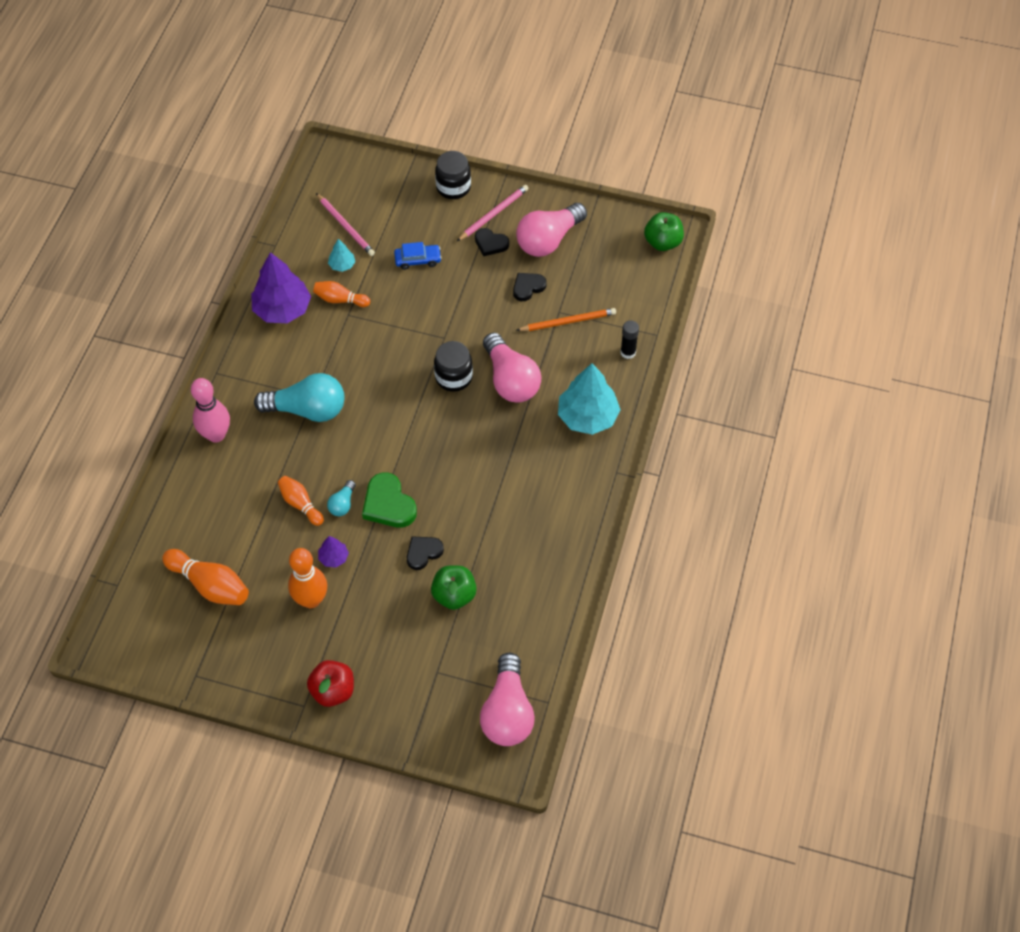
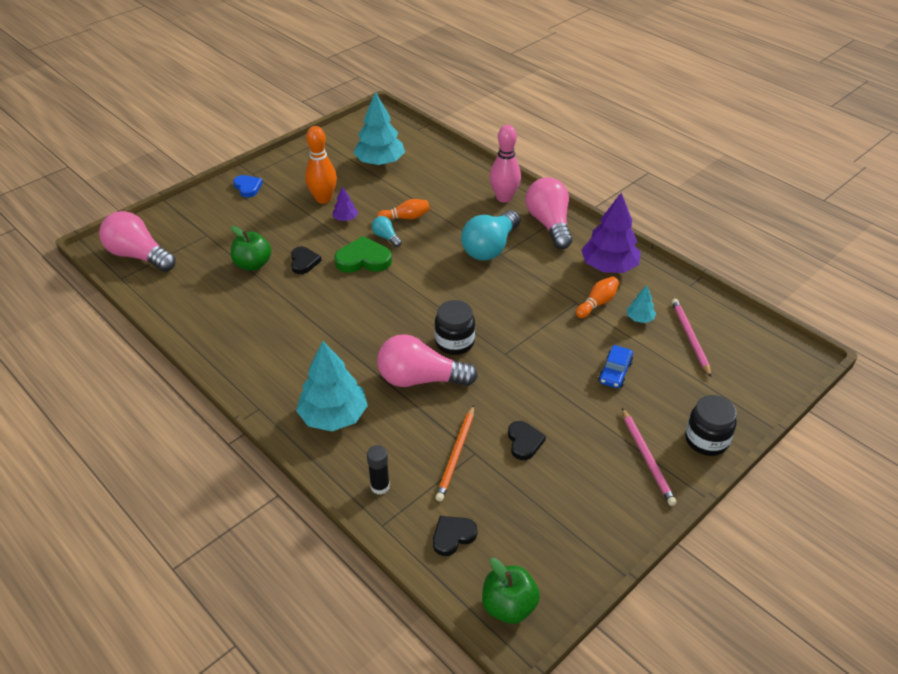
camera: 120 degrees right, 15 degrees down
orange bowling pin [162,549,249,605] -> turquoise tree [353,92,405,166]
red apple [307,660,354,707] -> blue heart [233,175,263,197]
pink pencil [316,193,375,256] -> pink pencil turned 90 degrees clockwise [672,299,711,377]
black heart [475,228,509,256] -> black heart moved to [433,516,477,556]
pink light bulb [516,203,587,257] -> pink light bulb moved to [526,177,572,249]

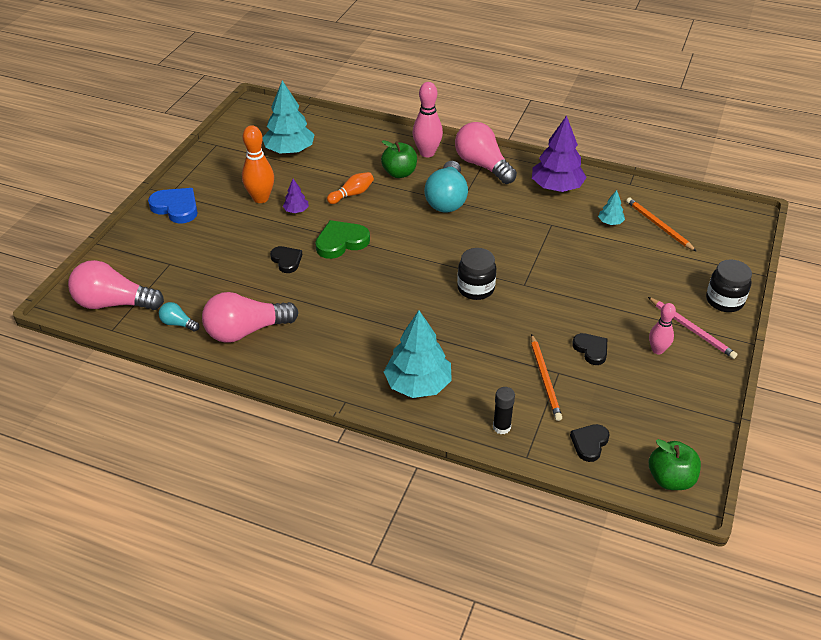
camera: 25 degrees left, 0 degrees up
green apple [231,226,271,271] -> green apple moved to [381,140,417,178]
blue heart [233,175,263,197] -> blue heart [148,188,198,223], size x1.56
turquoise light bulb [372,216,402,247] -> turquoise light bulb moved to [159,302,200,332]
pink light bulb [377,334,478,387] -> pink light bulb moved to [202,292,299,343]
orange bowling pin [576,277,619,318] -> none
blue car [598,345,633,388] -> none
pink pencil [672,299,711,377] -> orange pencil [626,198,697,252]
none -> pink bowling pin [649,303,676,354]

